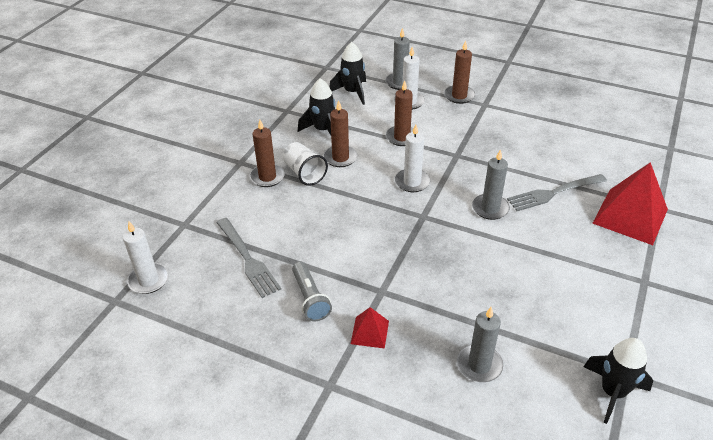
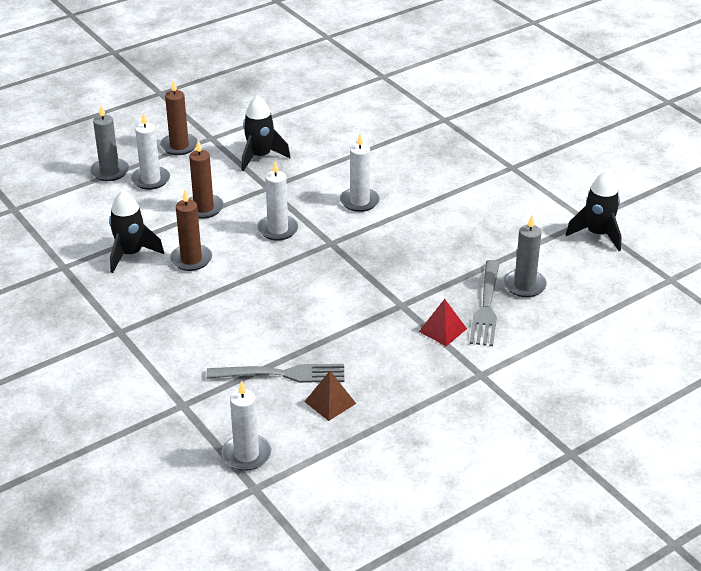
camera: 60 degrees left, 5 degrees down
brown candle [250,120,285,187] -> none
white cup [283,142,328,186] -> none
grey flashlight [292,262,332,321] -> none
black rocket [329,42,366,105] -> black rocket moved to [241,95,290,171]
grey candle [472,149,510,220] -> white candle [340,134,380,212]
grey fork [507,174,607,211] -> grey fork moved to [469,260,500,346]
red pyramid [592,162,668,245] -> none
none -> brown pyramid [305,371,356,421]

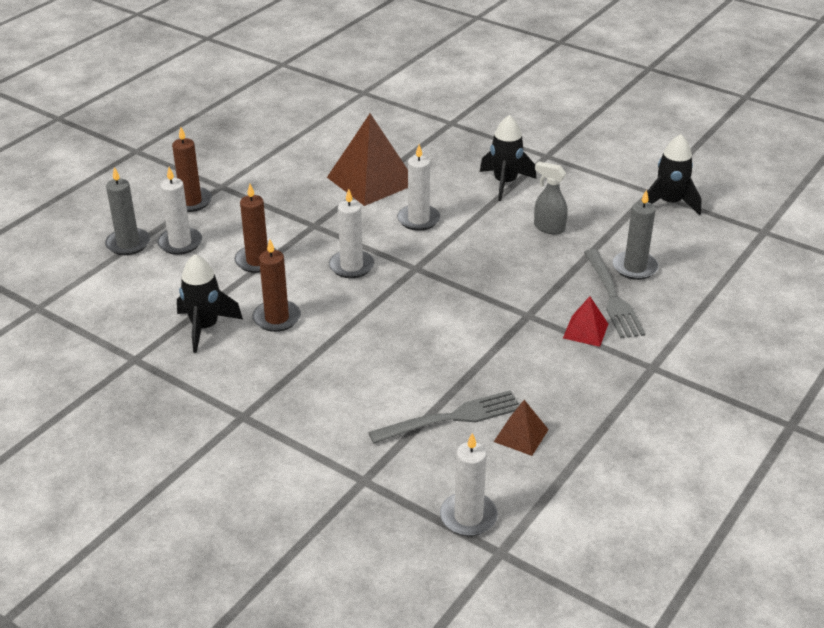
camera: 20 degrees left, 0 degrees up
black rocket [241,95,290,171] -> black rocket moved to [480,115,536,201]
none -> brown pyramid [327,113,408,206]
none -> grey spray bottle [534,162,568,235]

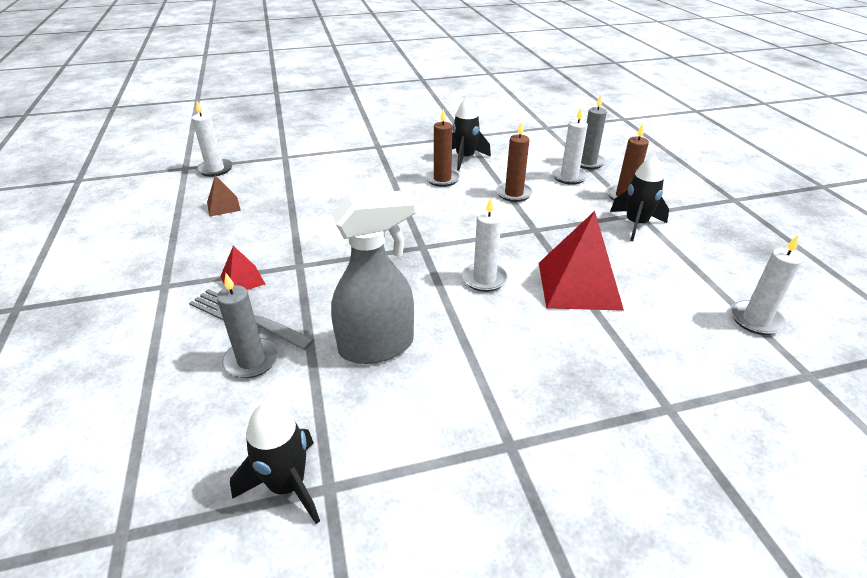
camera: 130 degrees right, 0 degrees up
brown pyramid [327,113,408,206] -> red pyramid [539,211,624,311]
white candle [329,189,374,278] -> white candle moved to [731,235,803,335]
grey fork [368,391,519,444] -> none
black rocket [480,115,536,201] -> black rocket moved to [610,155,669,241]
grey spray bottle [534,162,568,235] -> grey spray bottle [331,190,417,364], size x1.91

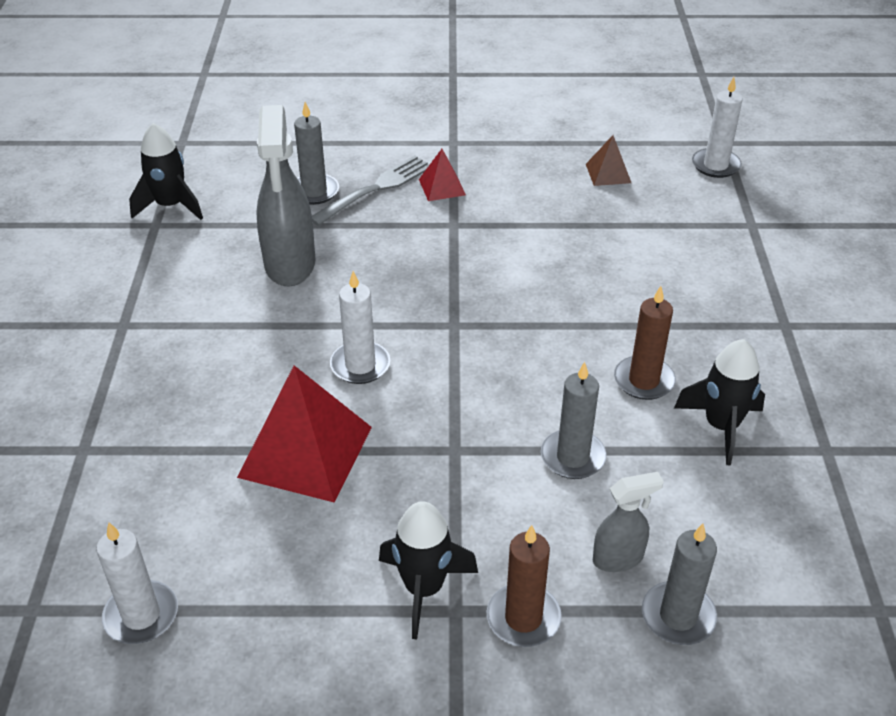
camera: 105 degrees right, 5 degrees up
brown candle [496,121,533,202] -> grey candle [541,362,607,479]
white candle [552,108,588,185] -> grey spray bottle [593,472,664,572]

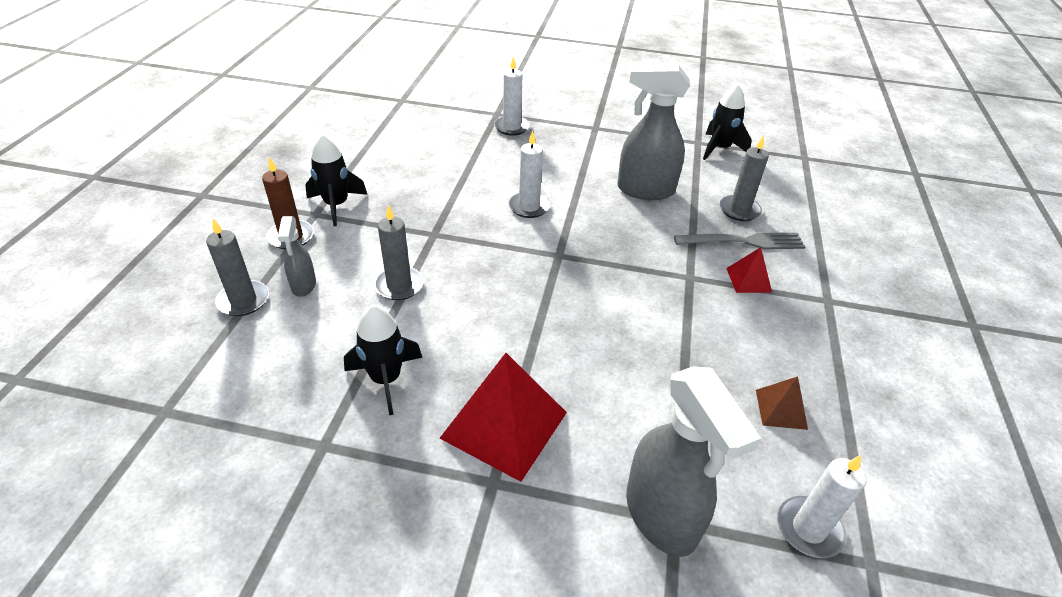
camera: 100 degrees right, 0 degrees up
white candle [96,523,178,644] -> white candle moved to [494,56,530,136]
red pyramid [237,365,372,503] -> red pyramid moved to [440,353,567,482]
grey fork [312,156,430,226] -> grey fork turned 60 degrees counterclockwise [674,233,805,249]
brown candle [614,286,676,400] -> none
none -> grey spray bottle [626,366,761,557]

